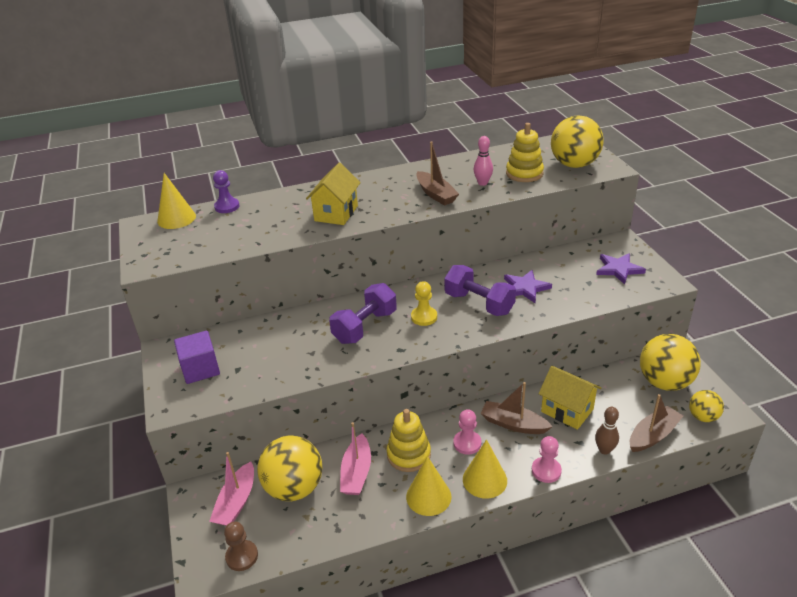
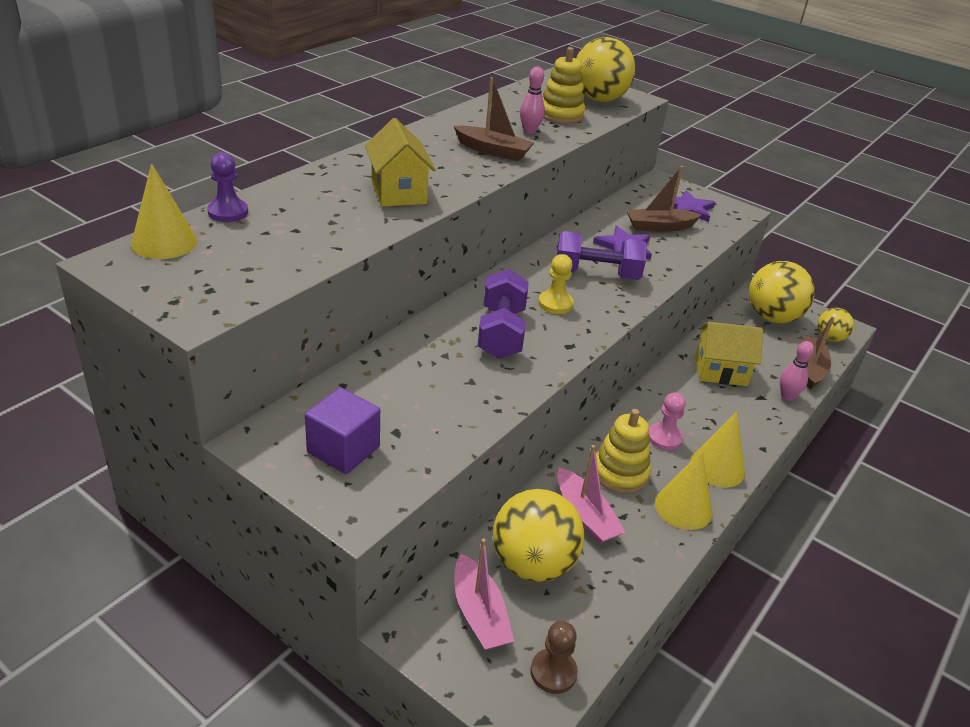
camera: 40 degrees left, 0 degrees up
brown boat [481,382,553,434] -> brown boat moved to [626,166,702,232]
pink pawn [532,436,562,483] -> none
brown bowling pin [595,407,619,455] -> pink bowling pin [780,341,814,401]

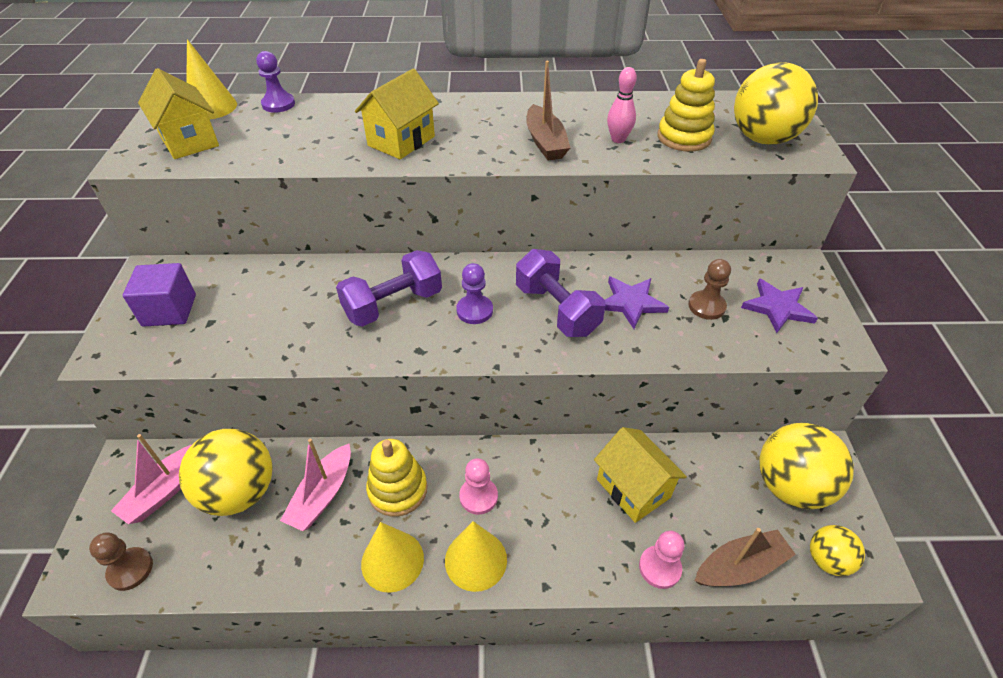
camera: 55 degrees right, 10 degrees up
yellow pawn [538,254,574,314] -> purple pawn [456,263,493,324]
brown boat [626,166,702,232] -> brown pawn [689,259,731,320]
pink bowling pin [780,341,814,401] -> pink pawn [639,531,685,589]
none -> yellow house [138,68,219,159]

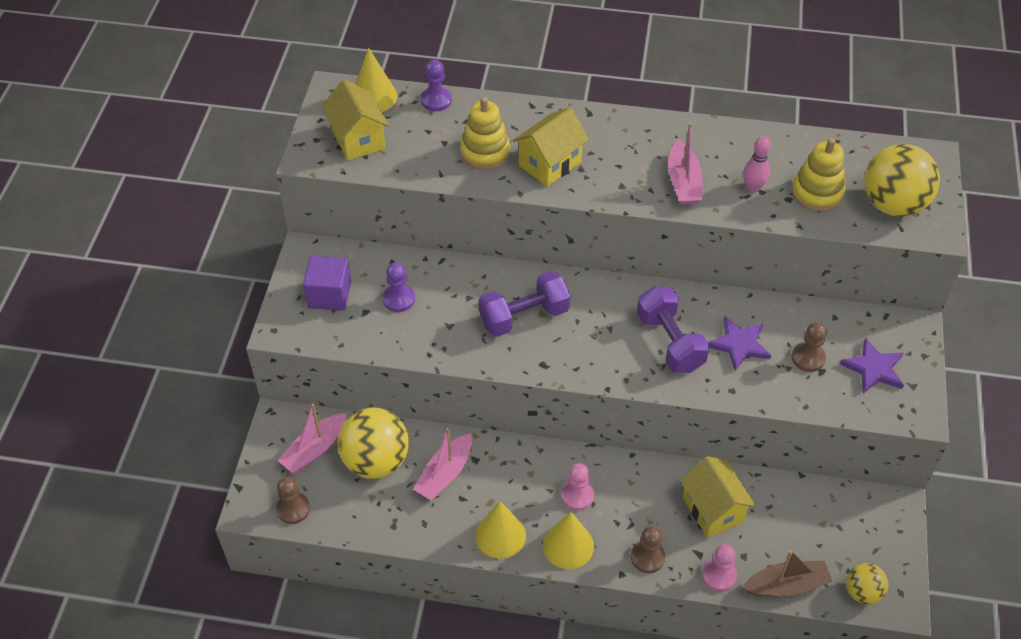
camera: 10 degrees right, 5 degrees up
yellow stacking toy [366,439,427,517] -> yellow stacking toy moved to [460,97,510,170]
purple pawn [456,263,493,324] -> purple pawn moved to [383,263,415,312]
brown boat [526,61,570,160] -> pink boat [668,122,703,205]
yellow ball [760,423,854,509] -> none
none -> brown pawn [631,526,665,573]

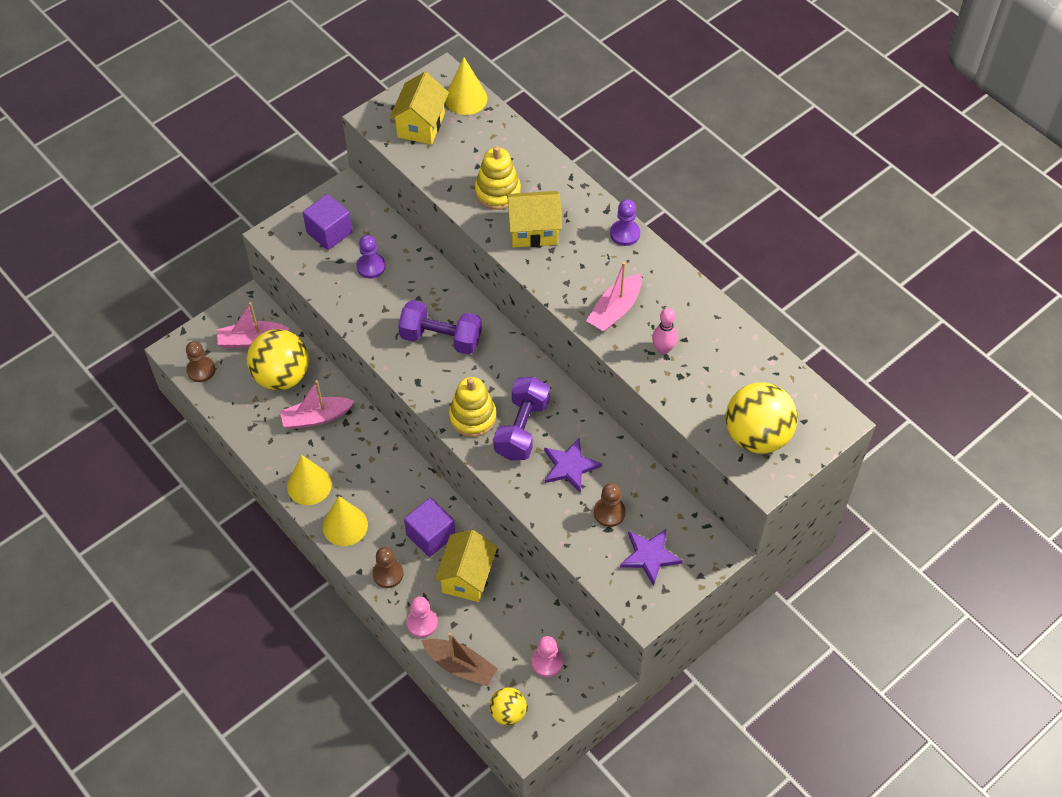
camera: 40 degrees right, 5 degrees up
purple pawn [421,60,452,111] -> purple pawn moved to [610,199,640,246]
pink pawn [561,463,594,511] -> pink pawn moved to [531,636,563,677]
yellow stacking toy [792,138,845,212] -> yellow stacking toy moved to [449,377,496,437]
none -> purple cube [404,497,455,557]

